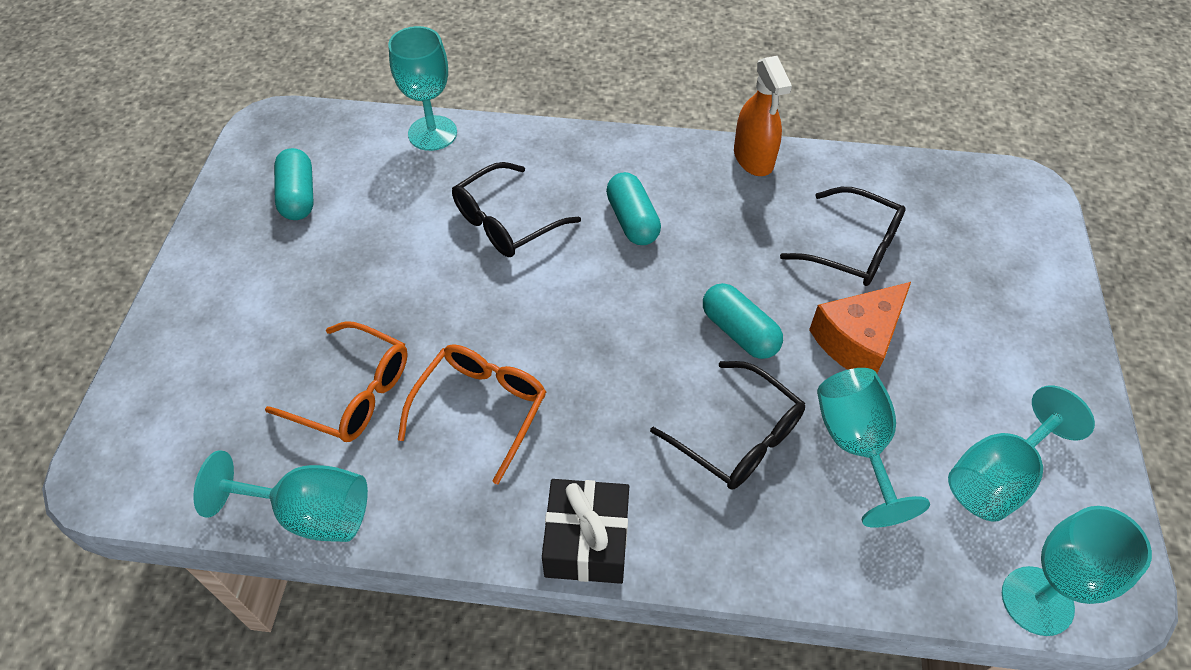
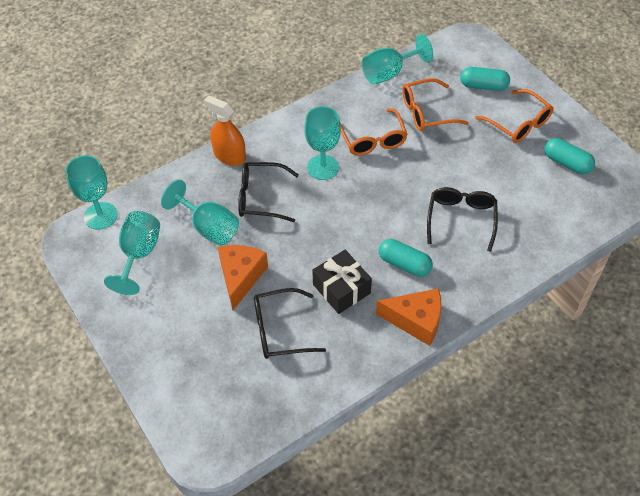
camera: 140 degrees right, 0 degrees up
turquoise goblet [388,26,457,151] -> turquoise goblet moved to [304,106,341,180]
black gift [542,479,629,584] -> black gift moved to [312,250,372,314]
turquoise capsule [703,283,783,359] -> turquoise capsule moved to [460,67,510,91]
orange spray bottle [734,56,792,176] -> orange spray bottle moved to [204,95,246,166]
none -> orange cheese [376,288,442,346]
none -> orange glasses [475,89,554,143]

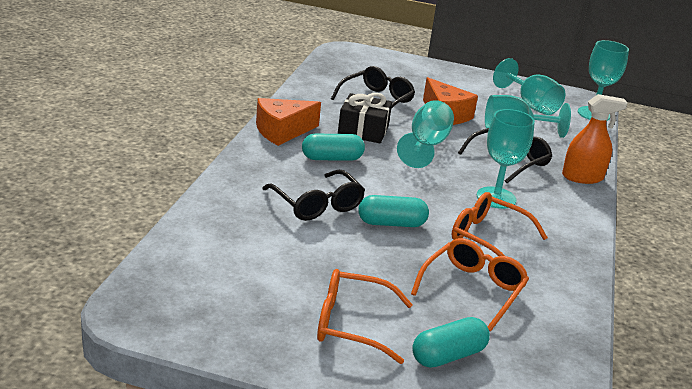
camera: 135 degrees right, 25 degrees down
turquoise goblet [362,34,433,84] -> turquoise goblet moved to [397,100,454,168]
turquoise capsule [544,138,595,174] -> turquoise capsule moved to [358,195,429,227]

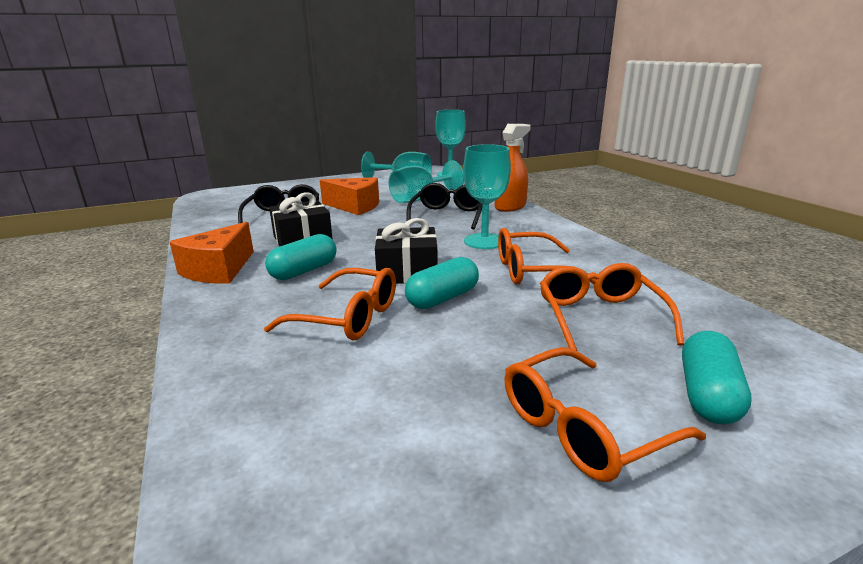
camera: 35 degrees left, 5 degrees down
black glasses [262,170,365,221] -> orange glasses [264,268,396,341]
turquoise goblet [397,100,454,168] -> none
none -> black gift [375,218,438,284]

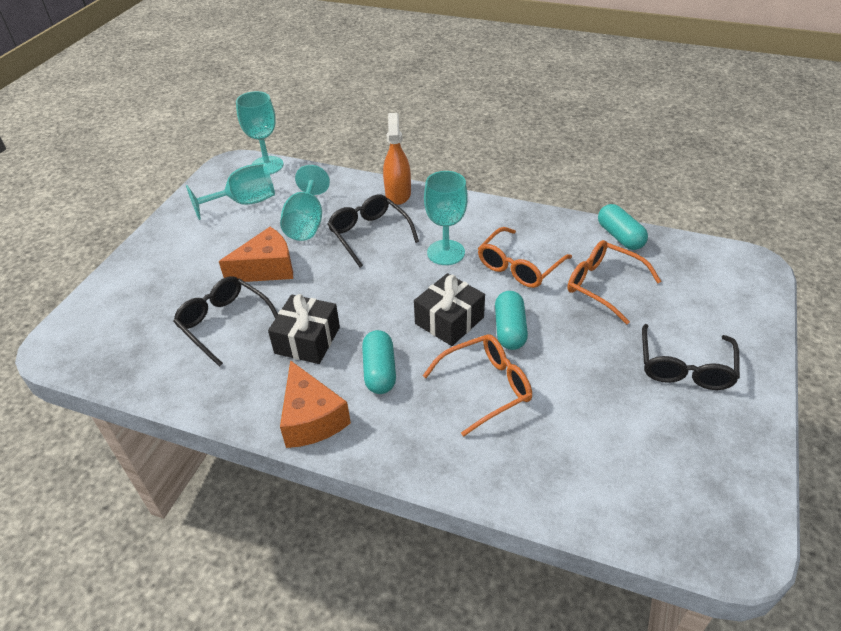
camera: 45 degrees left, 20 degrees up
orange glasses [504,347,706,482] -> black glasses [642,324,740,390]
turquoise capsule [682,331,751,424] -> turquoise capsule moved to [598,204,648,250]

